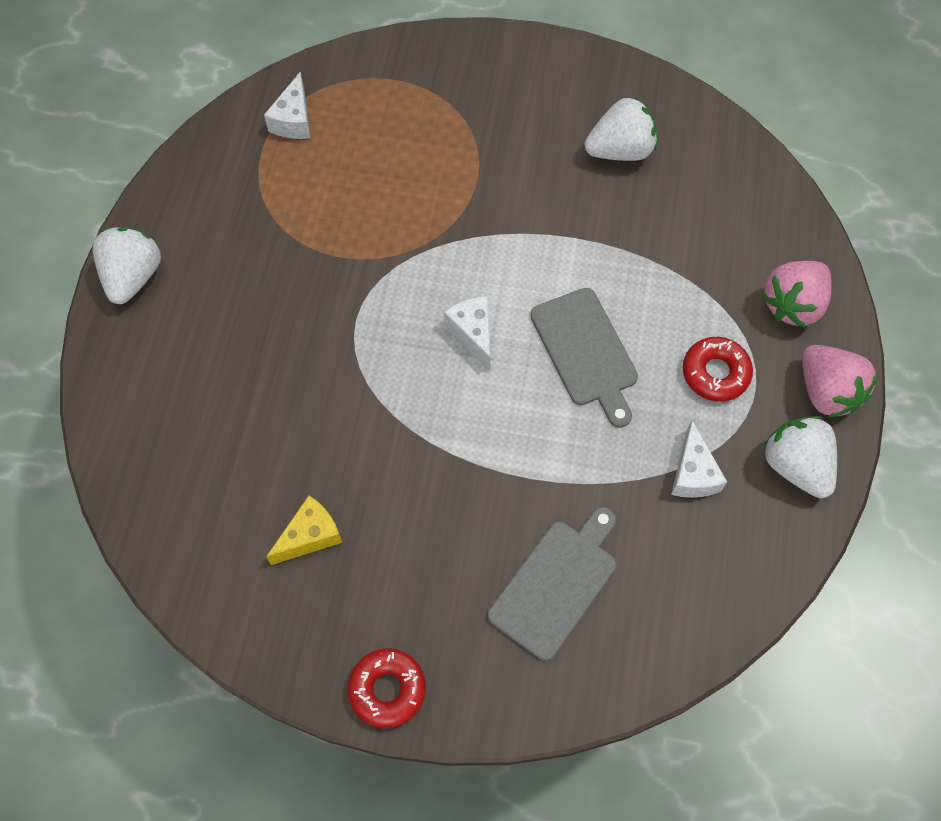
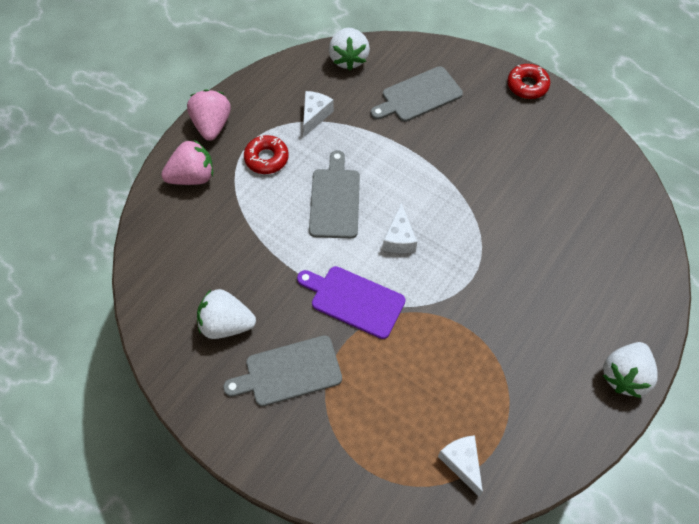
camera: 155 degrees left, 5 degrees down
white cheese [264,72,310,139] -> white cheese turned 60 degrees counterclockwise [438,435,483,497]
yellow cheese [266,495,342,565] -> none
white strawberry [763,416,837,498] -> white strawberry moved to [329,28,370,70]
none -> grey cutting board [223,335,342,406]
none -> purple cutting board [297,266,406,339]

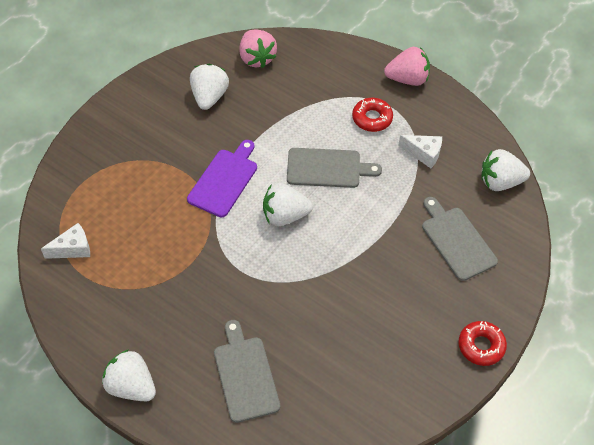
camera: 90 degrees right, 5 degrees down
pink strawberry [161,139,213,185] -> pink strawberry moved to [239,29,277,68]
grey cutting board [223,335,342,406] -> grey cutting board moved to [214,320,280,423]
white cheese [383,203,417,253] -> white strawberry [263,183,313,226]

